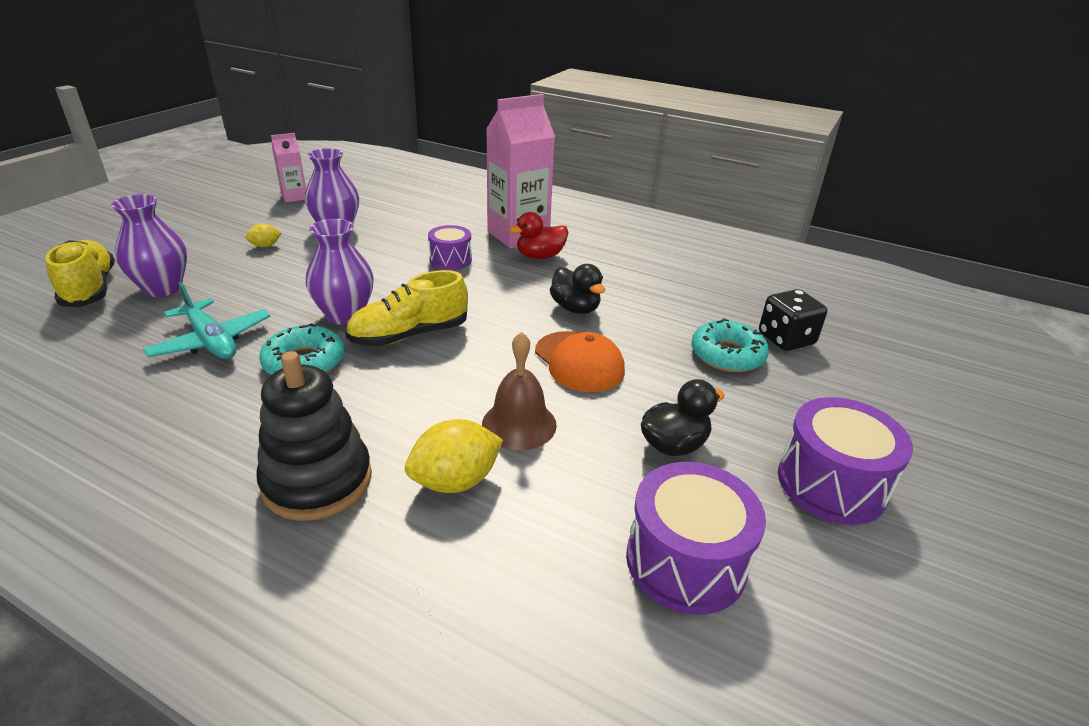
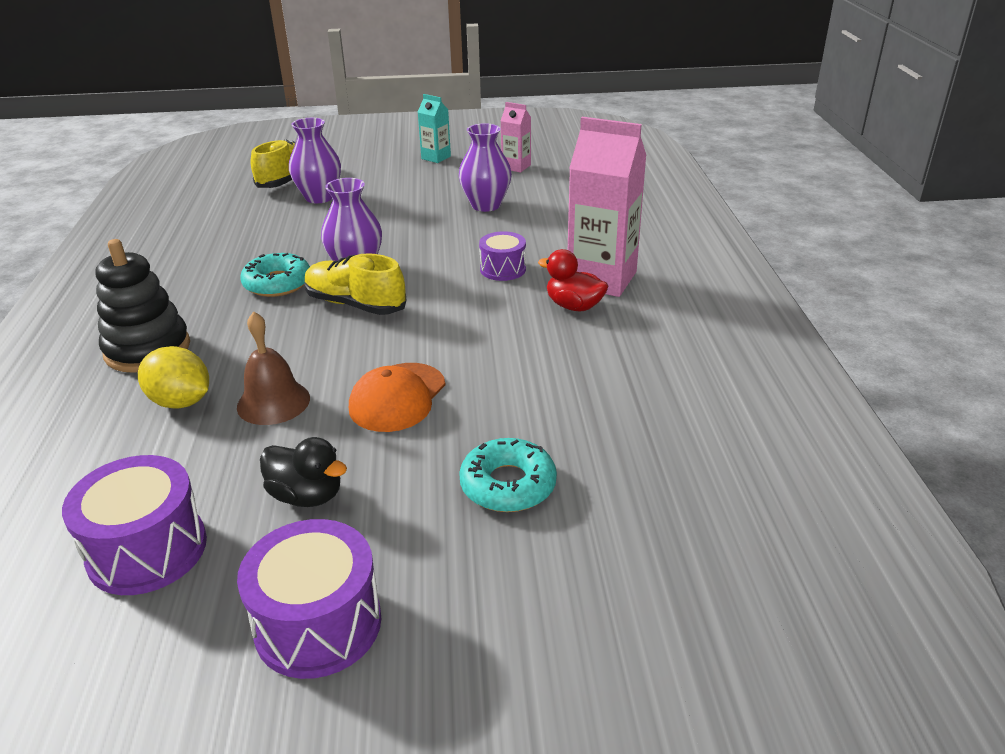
camera: 60 degrees right, 0 degrees up
turquoise plane [143,282,270,359] -> none
yellow lemon [246,224,282,247] -> none
black duck [550,264,605,314] -> none
black dice [759,289,827,351] -> none
none -> turquoise carton [418,94,451,163]

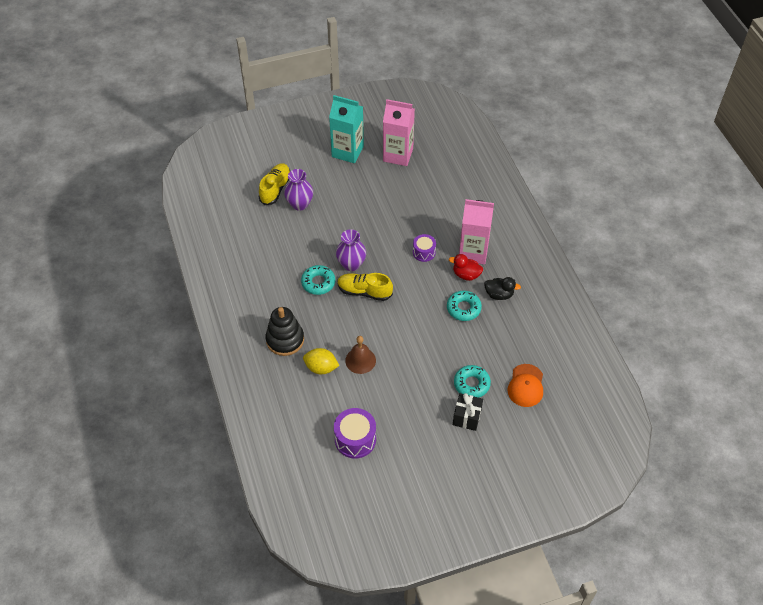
camera: 15 degrees left, 20 degrees up
purple drum [237,519,381,679] -> none
black duck [260,437,347,507] -> black duck moved to [484,277,521,300]
orange cap [349,363,446,432] -> orange cap moved to [508,364,543,407]
turquoise carton [418,94,451,163] -> turquoise carton [329,95,364,163], size x1.96
purple vase [459,123,512,212] -> none
pink carton [501,102,531,173] -> pink carton [383,99,415,166], size x1.96
none -> turquoise donut [447,291,482,321]
none -> black gift [453,393,483,431]

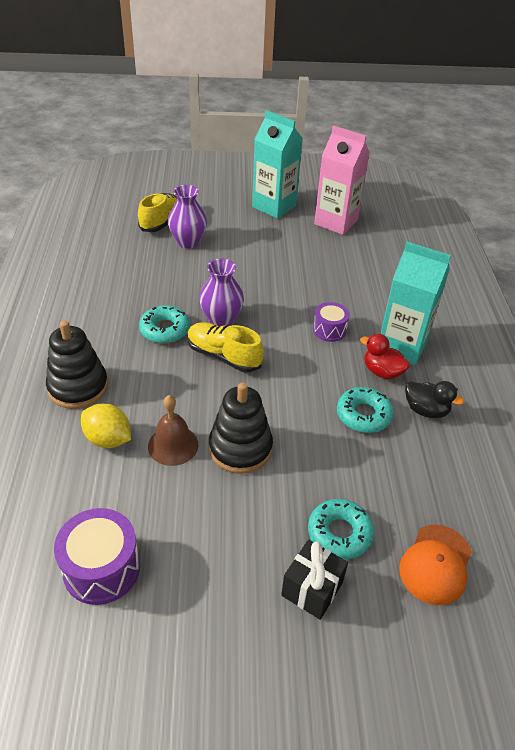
camera: 15 degrees right, 10 degrees down
pink carton [459,199,494,264] -> turquoise carton [381,242,451,365]
none -> black stacking toy [209,382,273,474]

